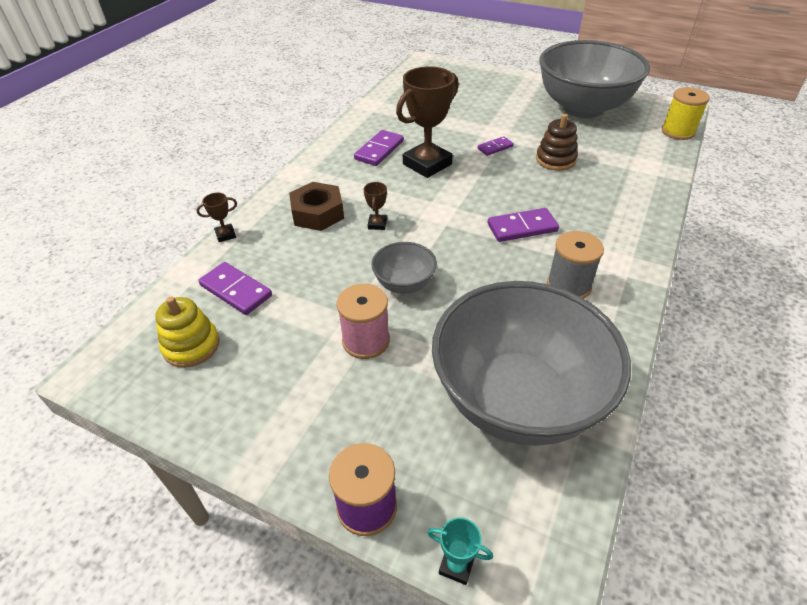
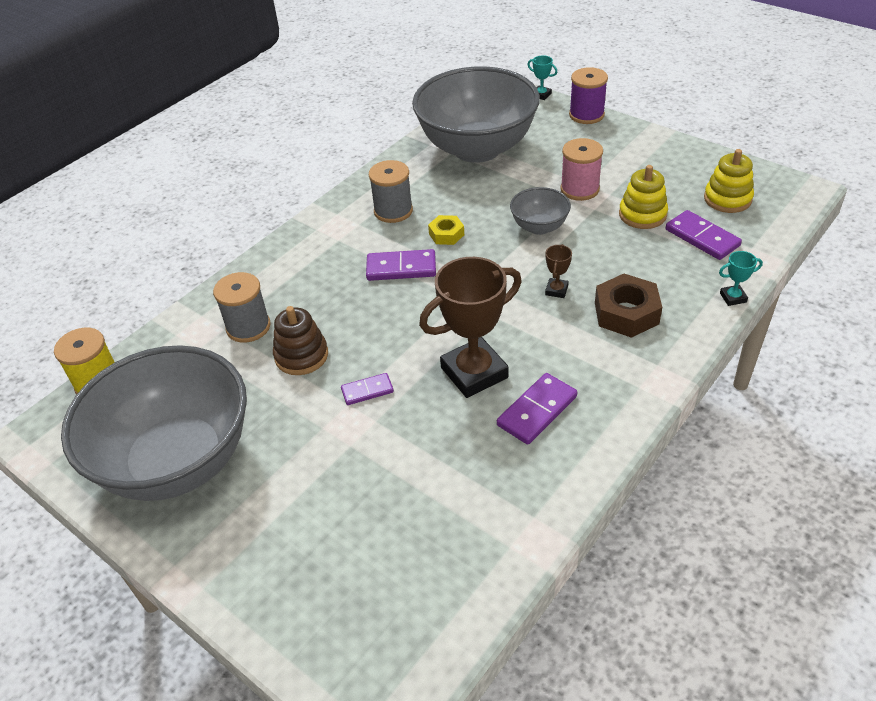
camera: 165 degrees left, 0 degrees up
brown trophy [196,193,237,242] -> turquoise trophy [719,251,763,306]
none -> grey spool [213,272,271,343]
none -> yellow nut [428,215,464,245]
none -> yellow stacking toy [619,165,668,229]

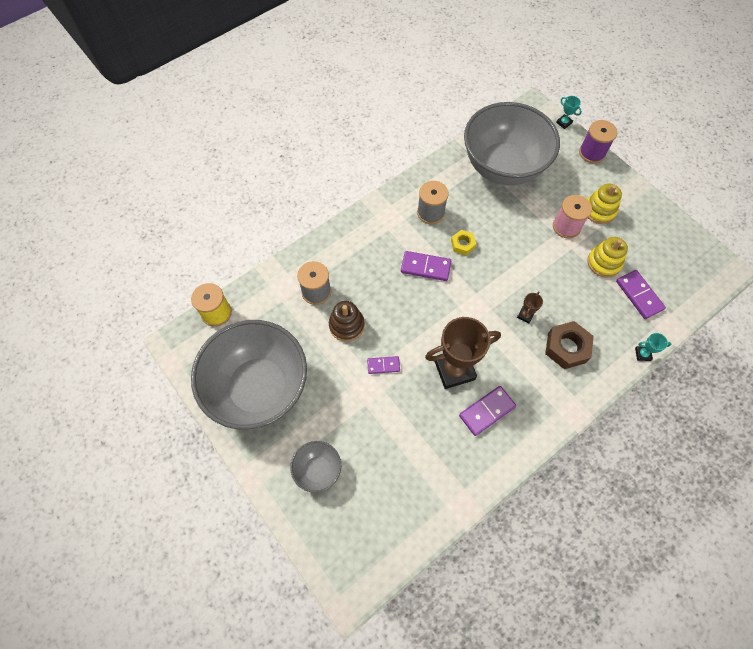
camera: 10 degrees right, 20 degrees up
grey bowl [510,187,571,235] -> grey bowl moved to [290,441,341,493]
yellow stacking toy [704,149,754,213] -> yellow stacking toy moved to [588,184,622,224]

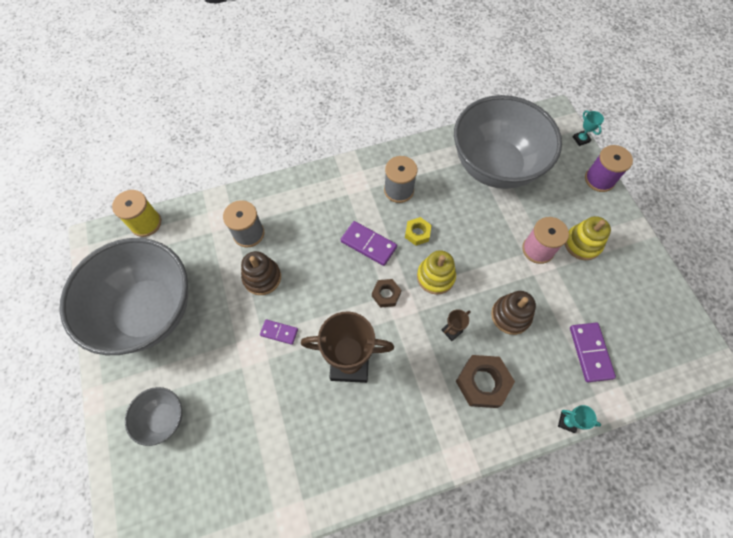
camera: 20 degrees right, 0 degrees up
purple domino [459,386,516,436] -> none
yellow stacking toy [587,237,628,278] -> yellow stacking toy moved to [417,250,456,295]
none -> brown nut [372,279,401,308]
none -> brown stacking toy [491,291,536,335]

